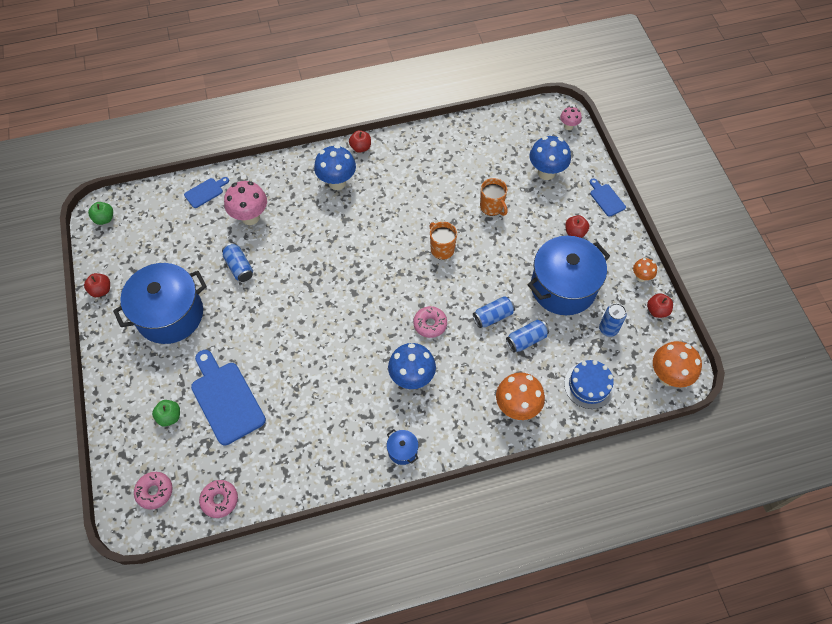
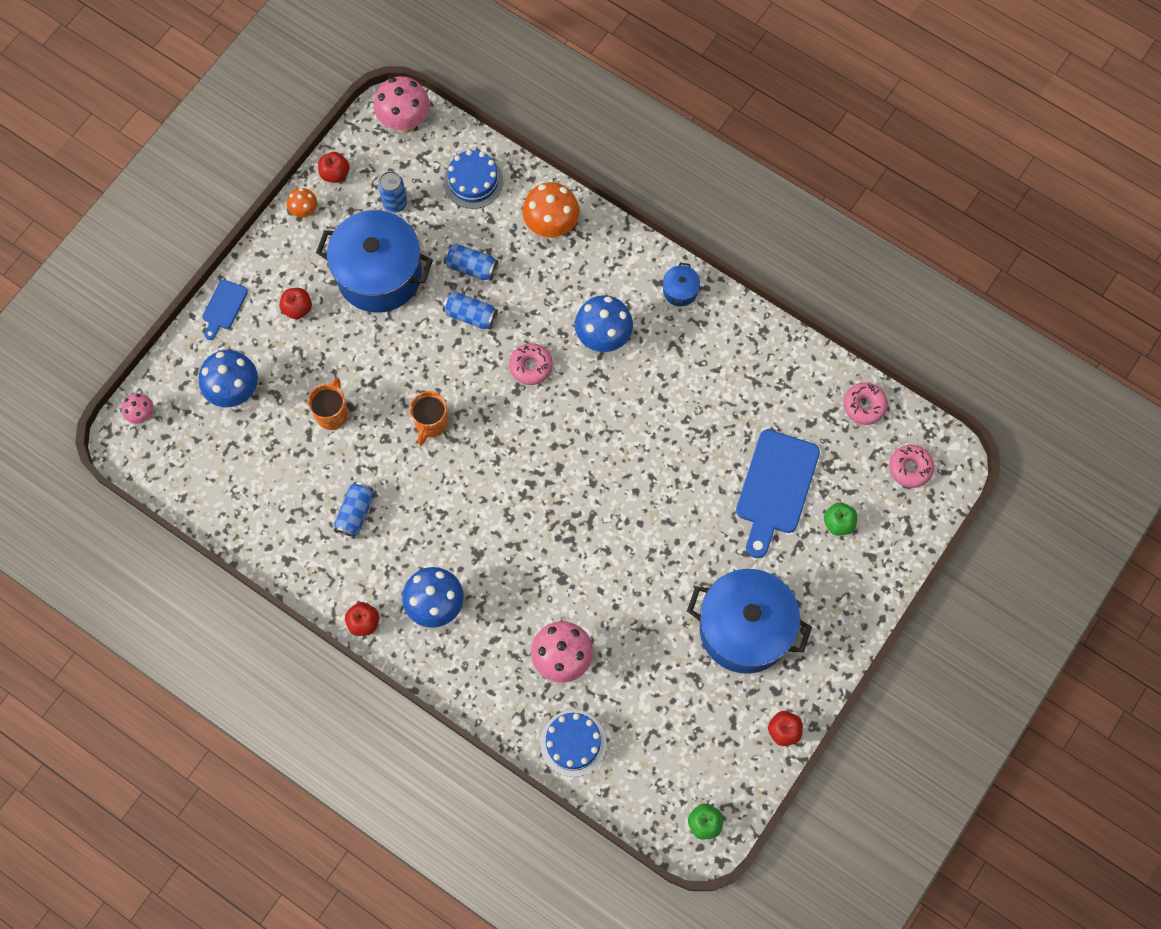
camera: 130 degrees left, 10 degrees up
blue cutting board [184,177,229,208] -> blue cake [540,710,607,777]
blue can [222,243,253,282] -> blue can moved to [334,482,374,539]
orange mushroom [653,341,702,388] -> pink mushroom [374,76,430,133]

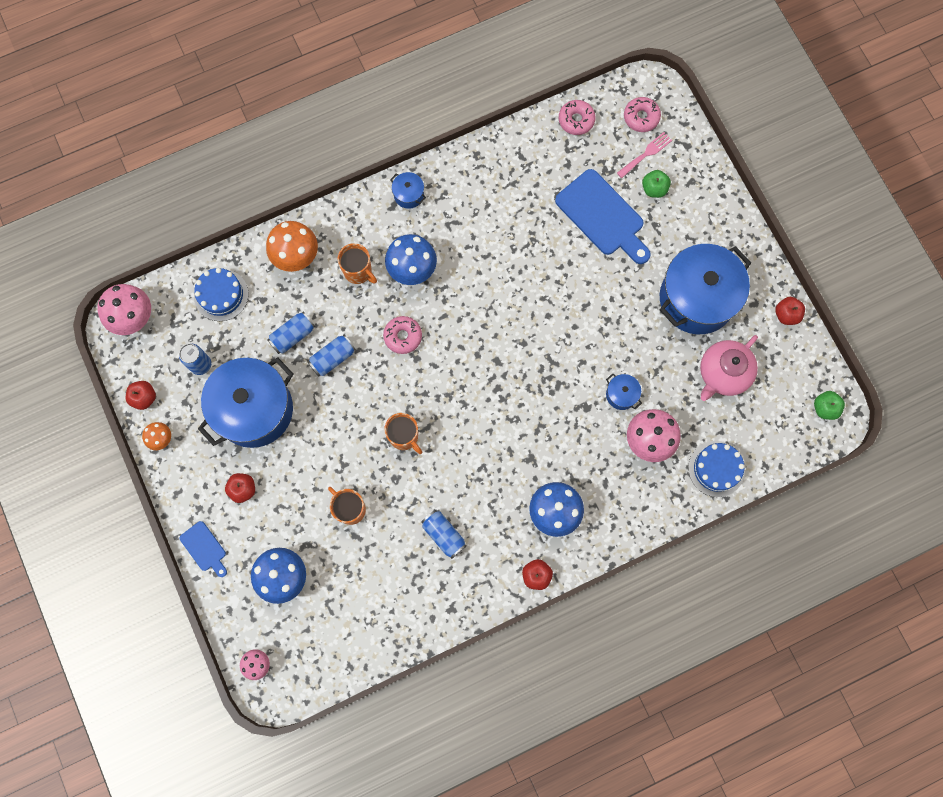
camera: 60 degrees left, 5 degrees up
none -> orange mug [338,243,377,284]
none -> blue pot [606,373,642,410]
none -> pink fork [617,132,672,178]
none -> pink teapot [700,335,758,401]

